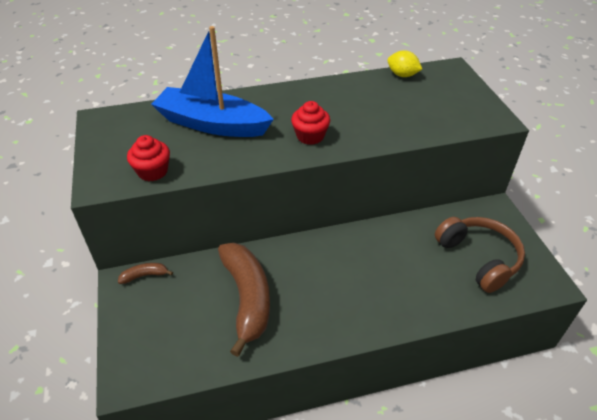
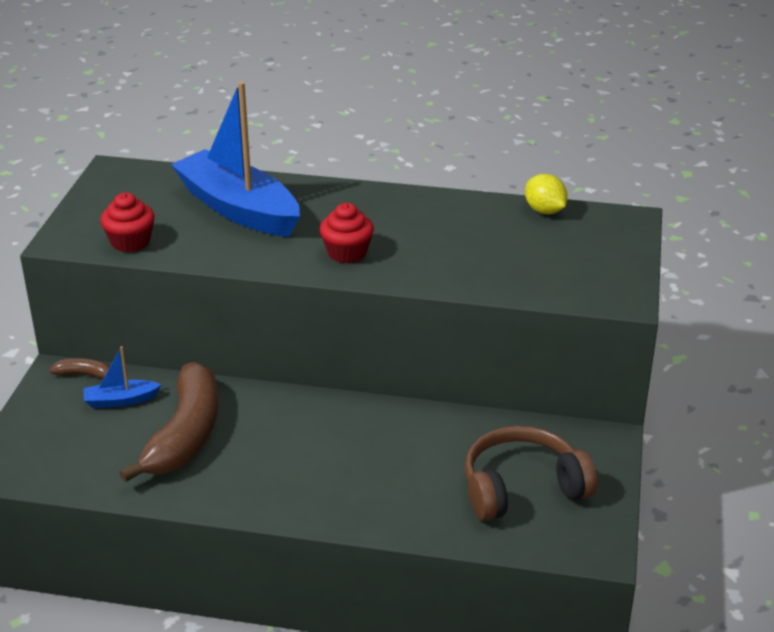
camera: 25 degrees right, 10 degrees down
brown headphones [435,217,525,293] -> brown headphones turned 105 degrees counterclockwise [465,426,597,521]
none -> blue boat [83,346,162,408]

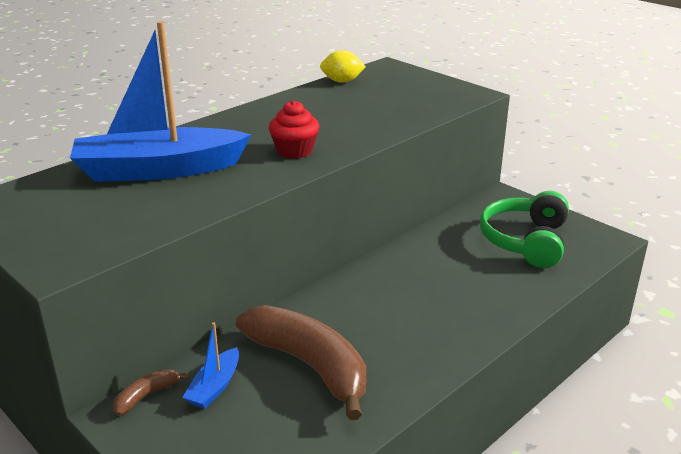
camera: 55 degrees left, 5 degrees down
red cupcake [100,193,155,253] -> none
brown headphones [465,426,597,521] -> green headphones [480,191,569,268]

